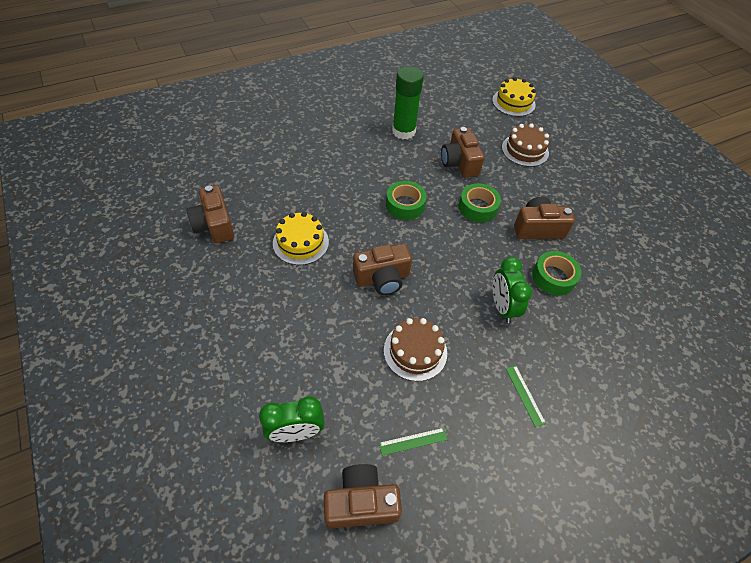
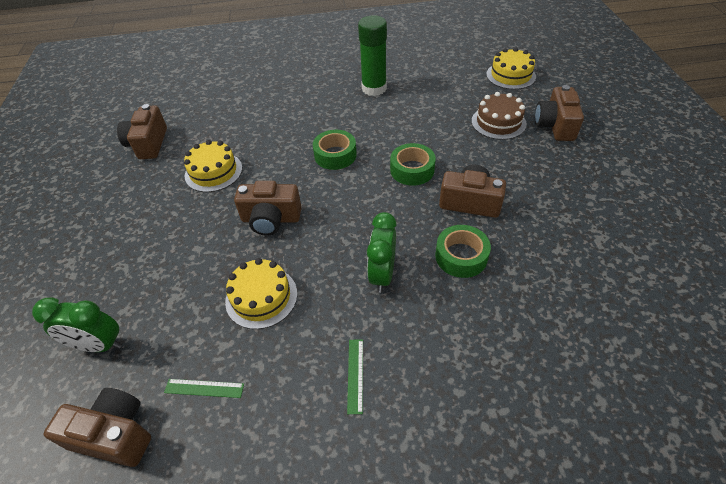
camera: 25 degrees right, 5 degrees down
brown cake [384,318,447,381] -> yellow cake [225,258,297,329]
brown camera [441,127,485,178] -> brown camera moved to [535,85,584,141]

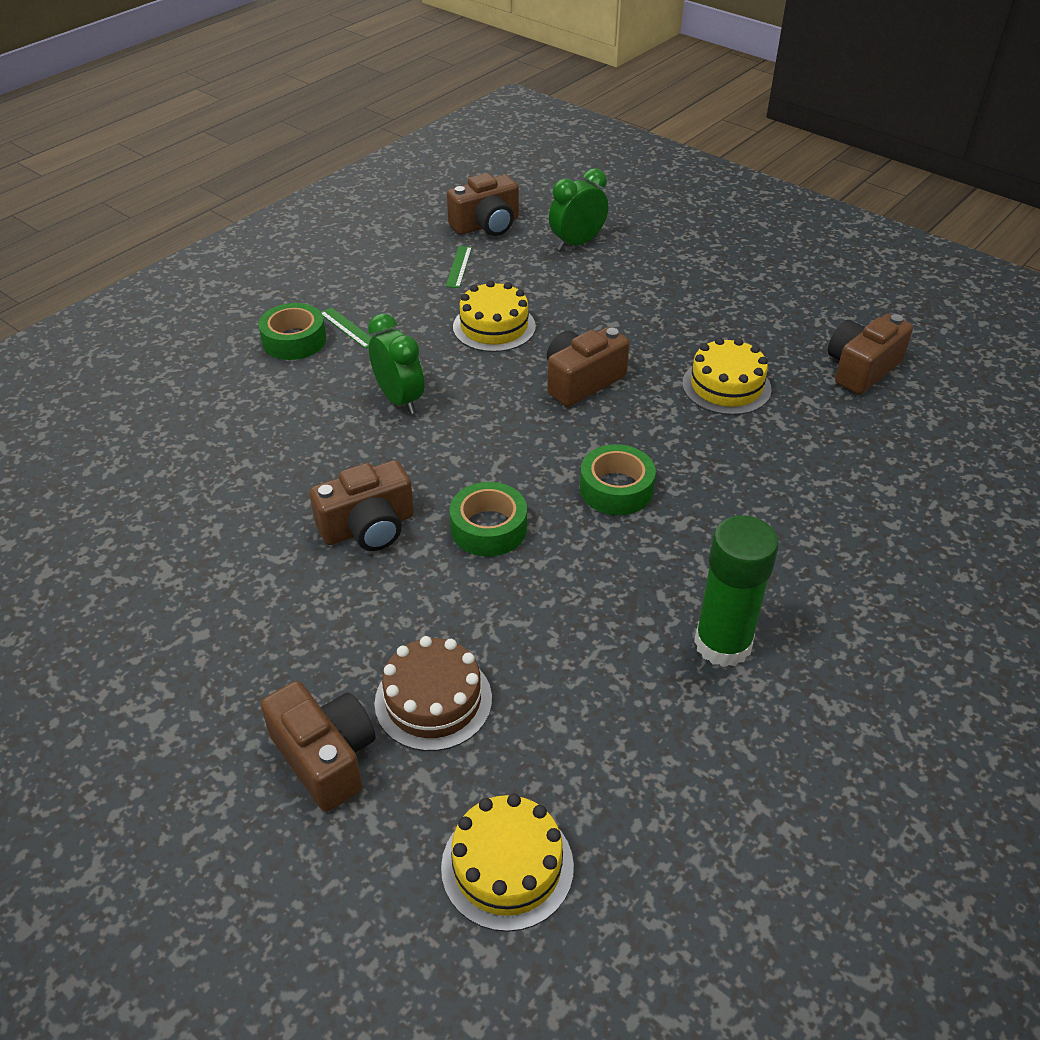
camera: 135 degrees right, 5 degrees down
brown camera [117,104,167,159] -> brown camera turned 90 degrees counterclockwise [828,314,913,395]
green ruler [164,379,244,398] -> green ruler turned 45 degrees counterclockwise [446,246,472,288]
green tape [435,225,491,278] -> green tape moved to [258,303,326,360]

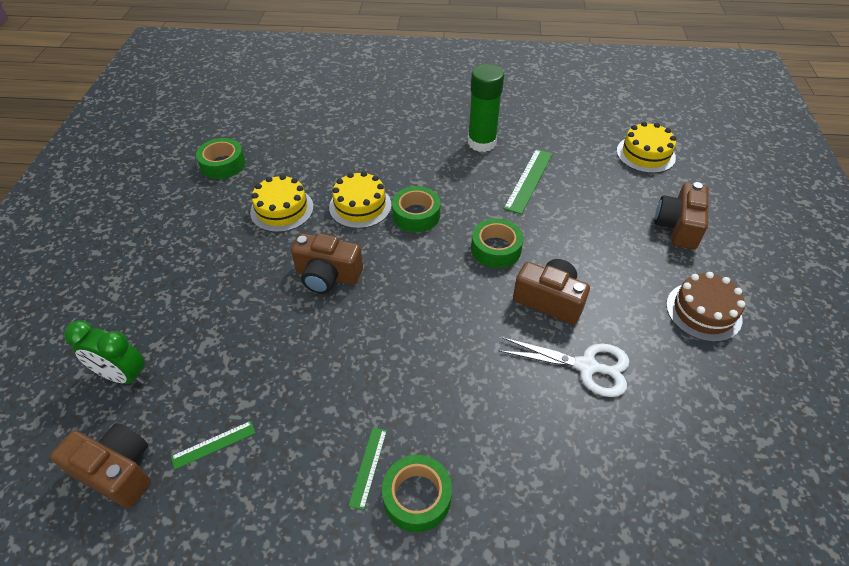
camera: 125 degrees left, 5 degrees up
green clock [368,313,424,414] -> none
brown cake [375,636,492,751] -> brown cake moved to [666,272,745,342]
yellow cake [453,280,536,352] -> yellow cake moved to [329,171,392,229]
brown camera [828,314,913,395] -> green tape [196,138,245,179]
none -> white scissors [499,337,630,397]
none -> green ruler [503,149,553,214]

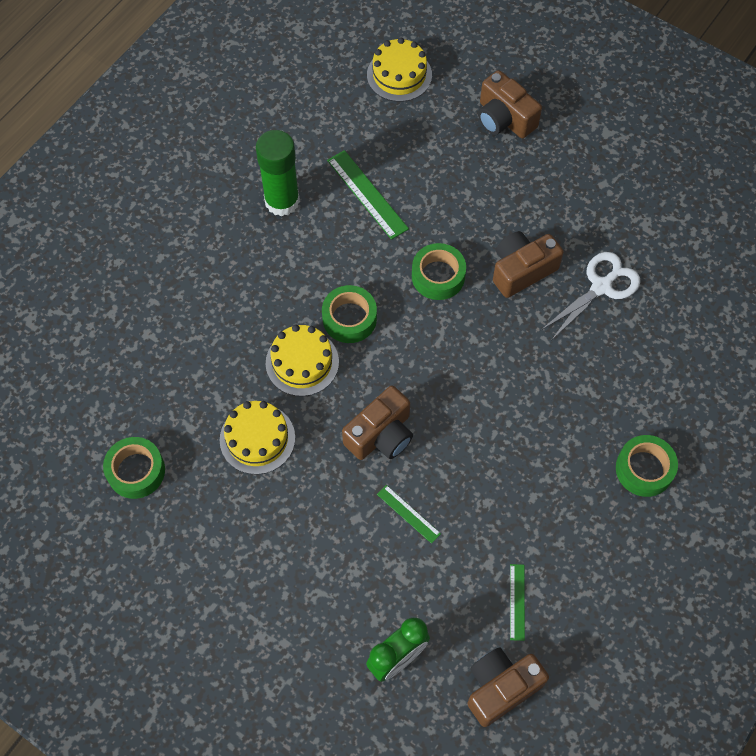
camera: 60 degrees left, 15 degrees up
green ruler [348,427,387,510] -> green ruler moved to [377,485,441,544]
brown cake [666,272,745,342] -> none

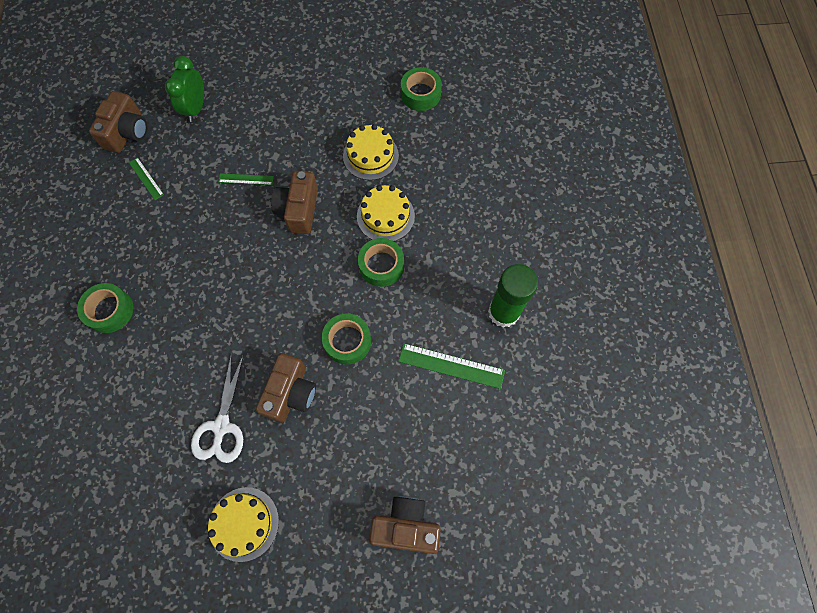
camera: 140 degrees right, 5 degrees up
yellow cake [367,37,432,102] -> yellow cake moved to [208,487,279,562]

